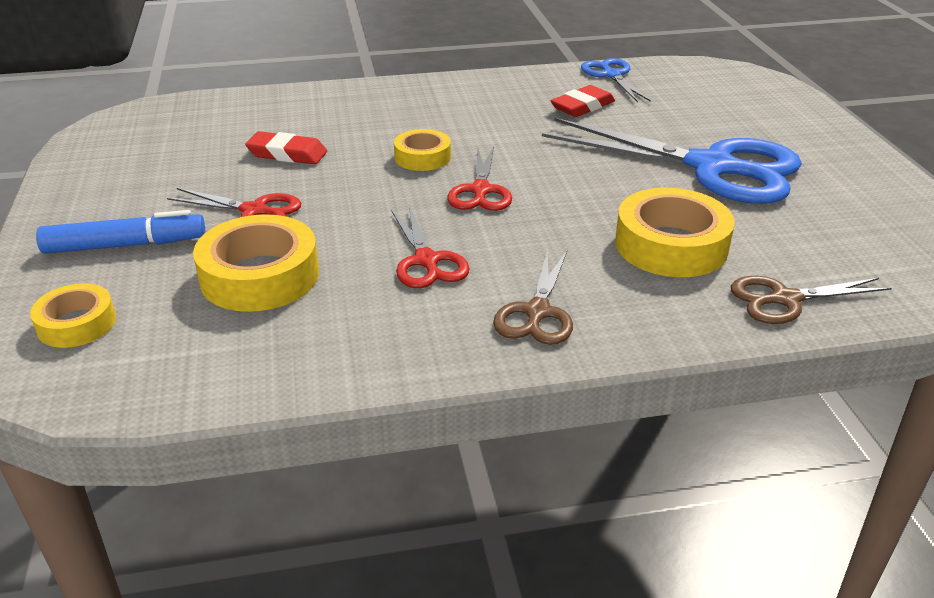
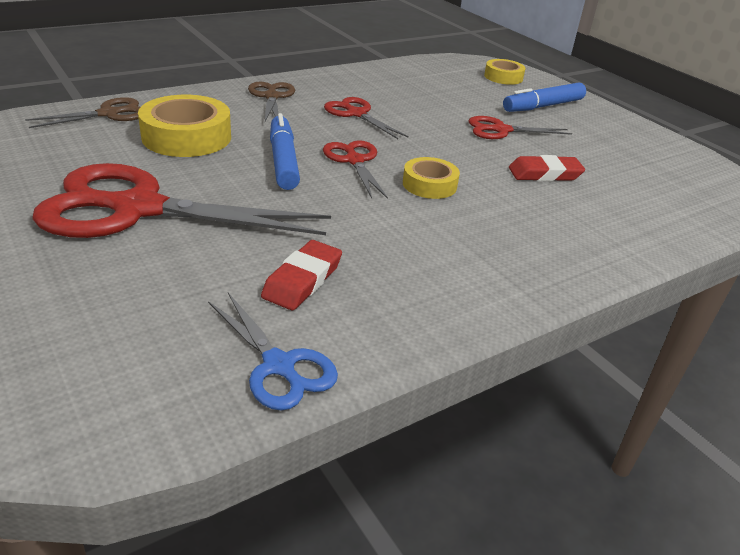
camera: 155 degrees right, 0 degrees up
yellow tape [193,214,319,312] -> none
blue scissors [542,118,802,204] -> red scissors [32,163,331,238]
none -> blue marker [270,113,300,190]

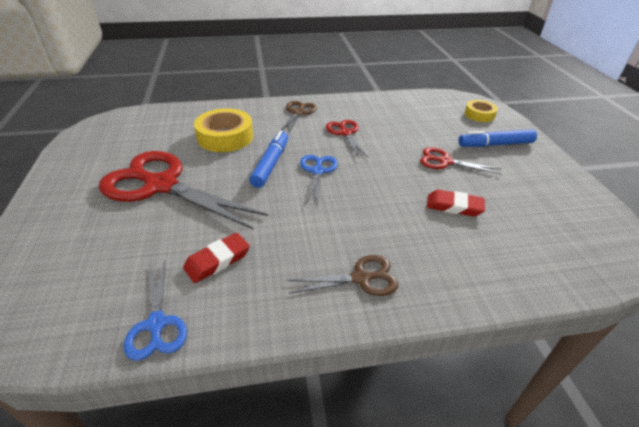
camera: 25 degrees right, 5 degrees up
brown scissors [25,97,140,128] -> brown scissors moved to [287,255,398,296]
red scissors [323,140,388,199] -> blue scissors [300,155,338,205]
yellow tape [403,157,460,199] -> none

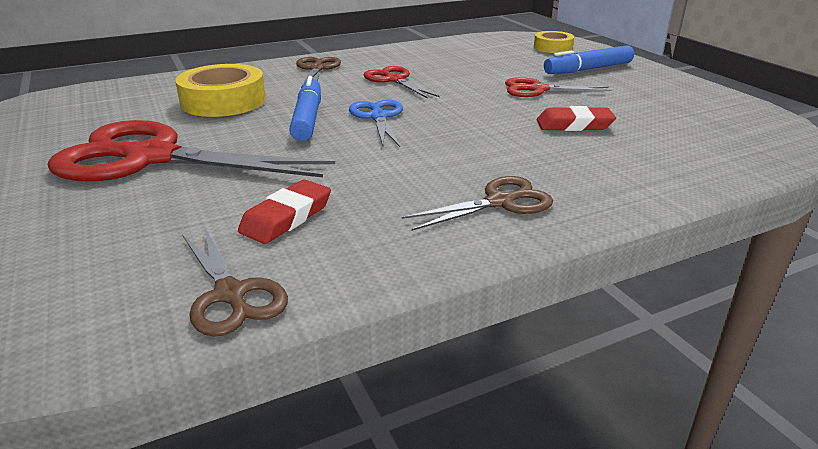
camera: 15 degrees left, 10 degrees down
blue scissors [124,260,187,361] -> brown scissors [182,226,288,337]

